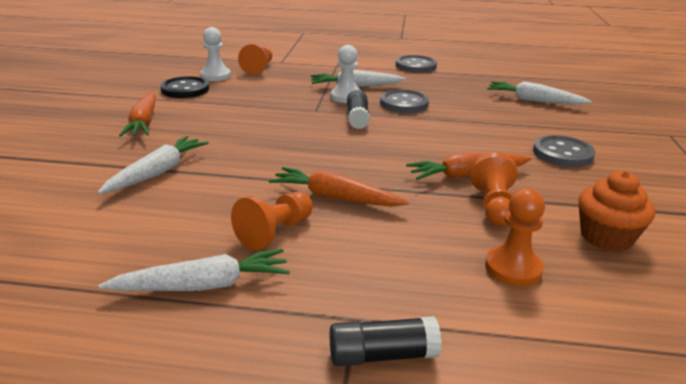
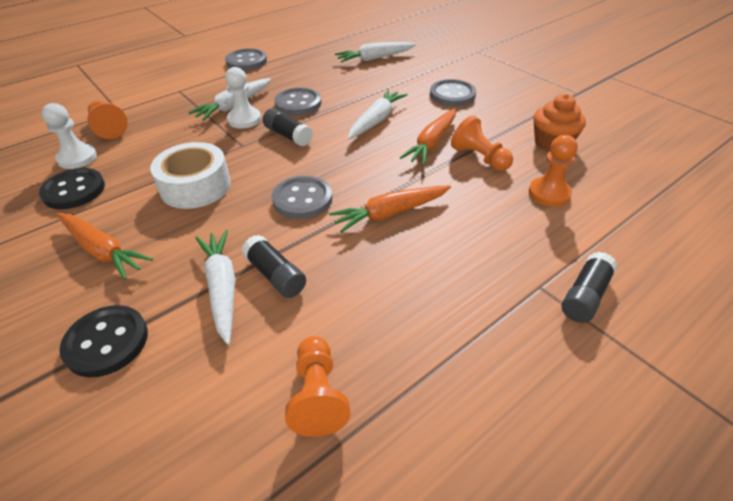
camera: 45 degrees left, 15 degrees up
white carrot [99,249,290,291] -> white carrot moved to [348,89,408,140]
orange pawn [231,192,313,250] -> orange pawn moved to [285,336,351,437]
none -> black button [59,305,148,377]
none -> white tape [150,142,231,209]
none -> black glue stick [242,235,306,298]
none -> grey button [272,176,332,219]

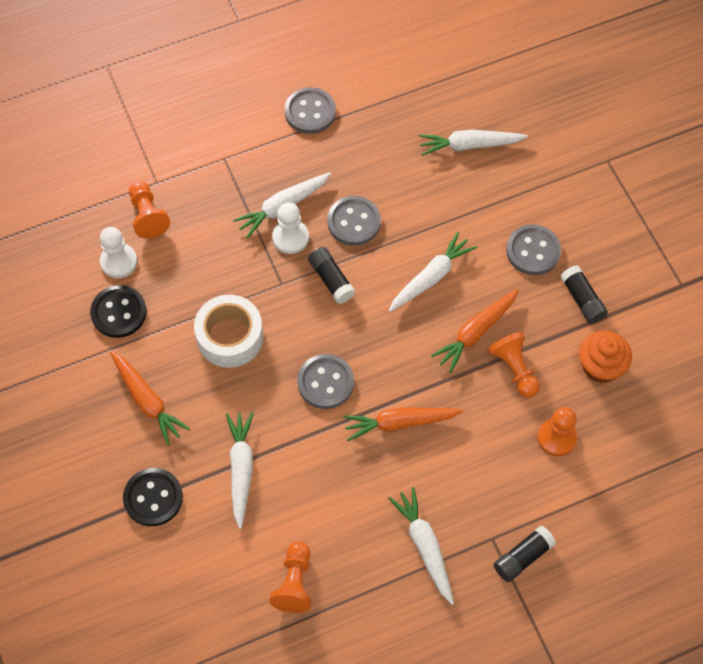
camera: 15 degrees right, 20 degrees up
black glue stick [242,235,306,298] -> black glue stick moved to [560,265,608,324]
none -> white carrot [388,487,454,605]

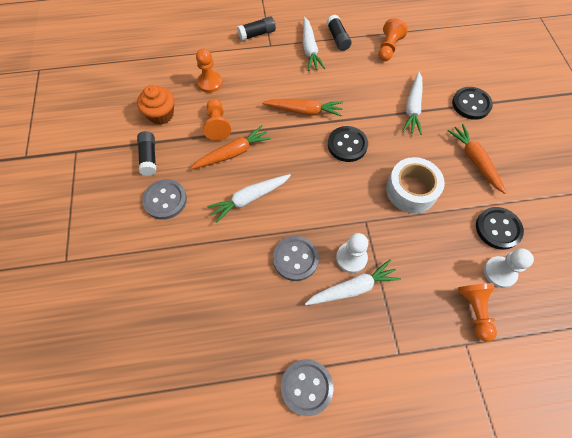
camera: 165 degrees left, 0 degrees up
grey button [297,354,354,409] -> black button [328,126,368,162]
black glue stick [308,247,356,304] -> black glue stick moved to [326,15,352,51]
white carrot [419,130,528,156] -> none

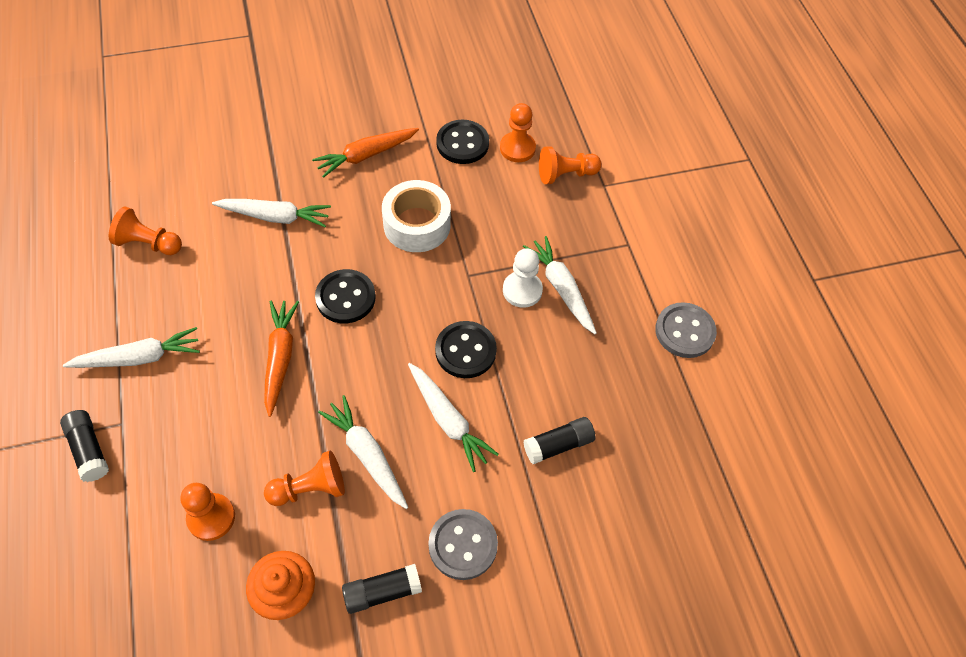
camera: 100 degrees left, 5 degrees down
orange carrot [191,126,271,169] -> white carrot [318,395,408,509]
grey button [273,236,319,281] -> none
black glue stick [326,15,352,51] -> black glue stick moved to [523,417,596,464]
black button [452,87,493,120] -> black button moved to [435,321,497,378]
white pawn [484,248,534,288] -> orange pawn [500,103,536,162]

